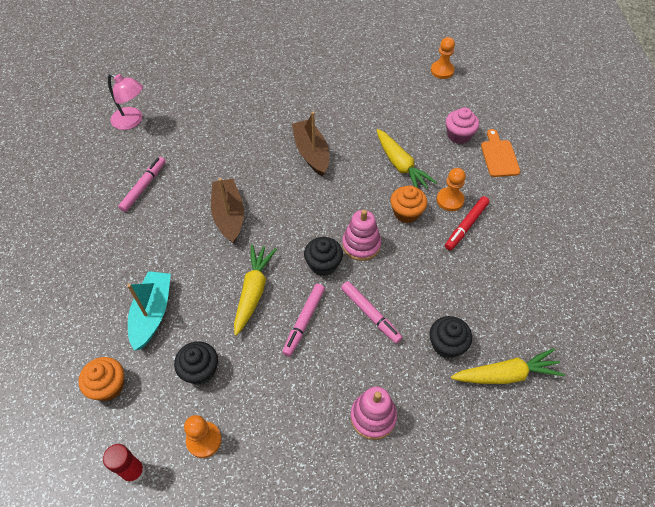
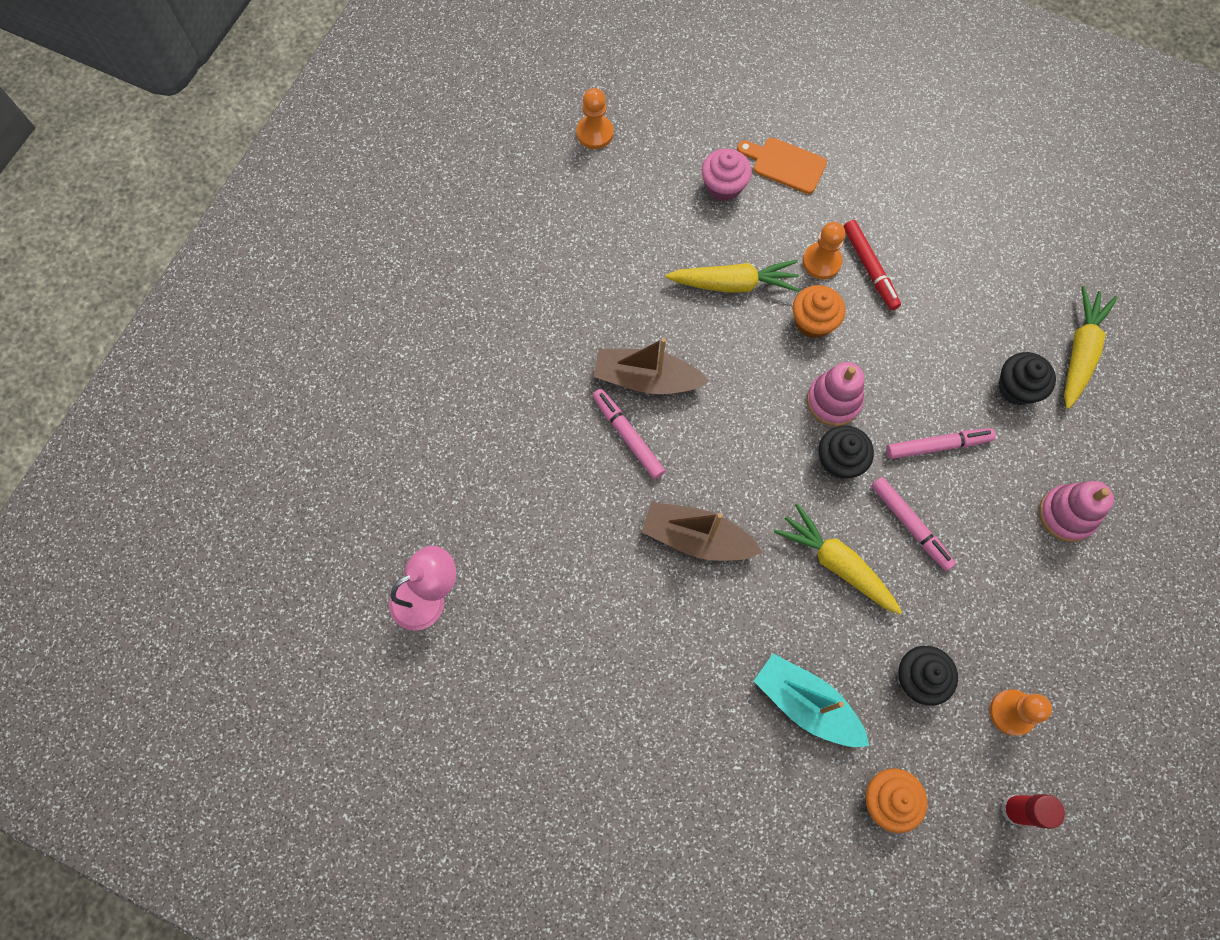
camera: 60 degrees left, 15 degrees up
pink marker [118,157,166,212] -> pink marker moved to [592,389,665,479]

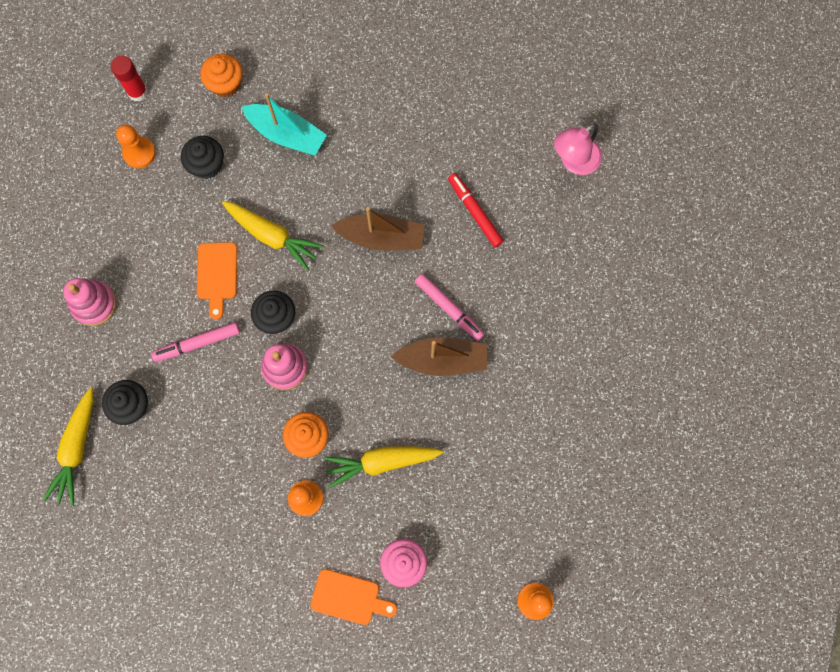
camera: 170 degrees right, 5 degrees up
red marker [843,220,901,310] -> red marker moved to [448,173,503,247]
pink marker [871,477,956,571] -> orange cutting board [197,242,237,320]

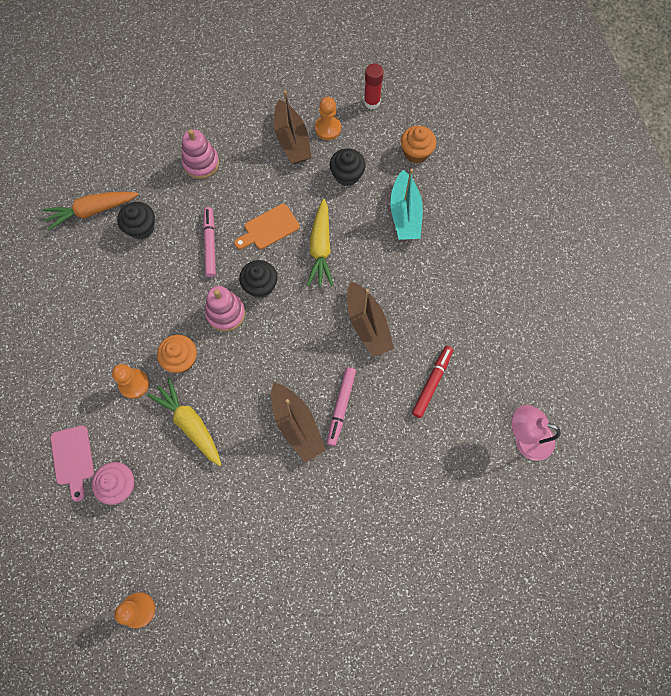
camera: 60 degrees right, 5 degrees down
yellow carrot [43,388,94,507] -> orange carrot [42,192,138,231]
pink marker [151,322,240,362] -> pink marker turned 45 degrees clockwise [203,207,216,277]
orange cutting board [310,569,397,625] -> pink cutting board [50,425,94,502]
none -> brown boat [274,90,312,164]

